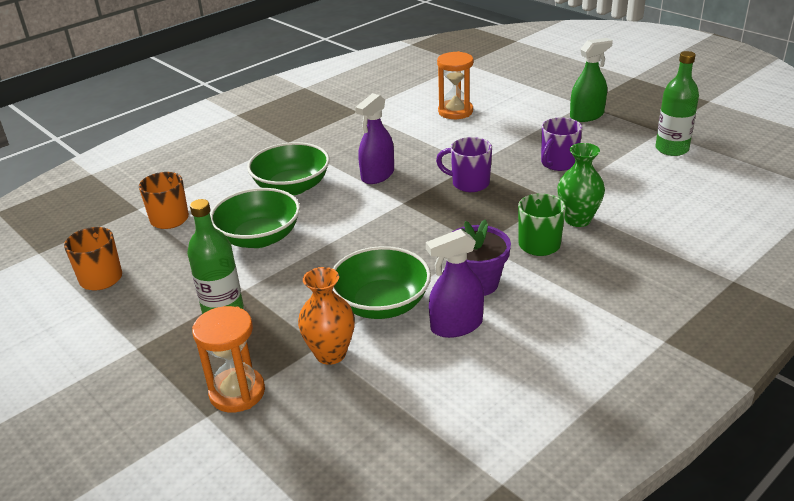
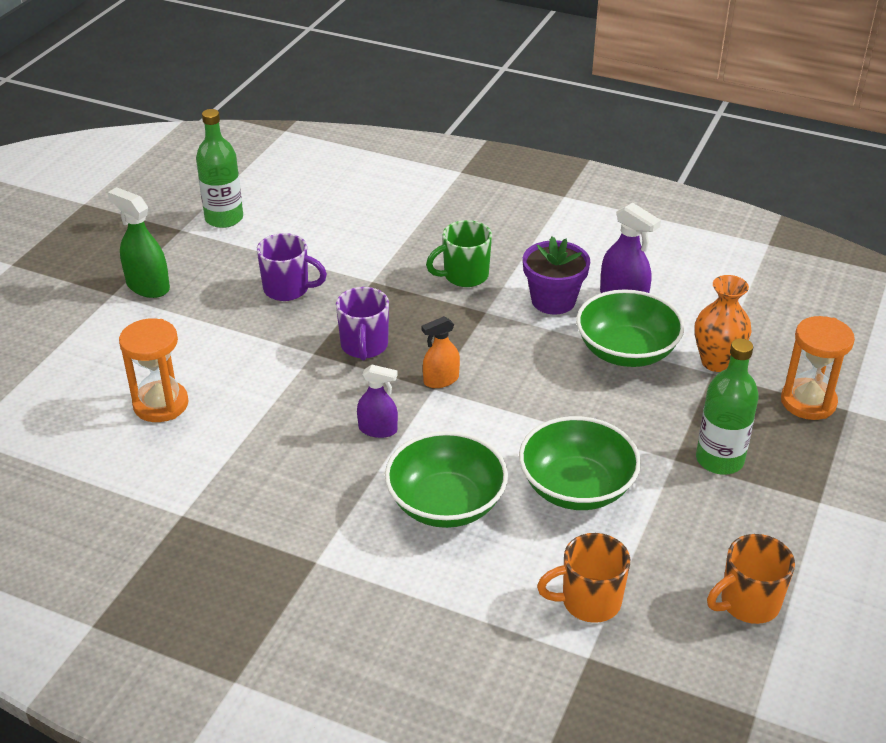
camera: 115 degrees left, 5 degrees up
purple spray bottle [355,93,394,184] -> purple spray bottle [357,365,398,438], size x0.66
green vase [557,143,605,227] -> none
none -> orange spray bottle [421,316,460,388]

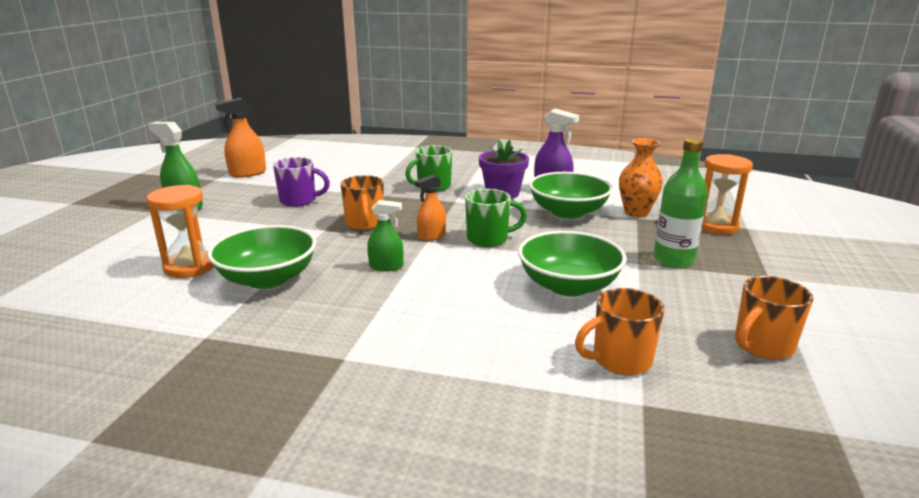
camera: 10 degrees left, 15 degrees down
green bottle [196,109,243,228] -> orange spray bottle [215,98,266,177]
purple mug [336,287,389,361] -> orange mug [340,175,384,230]
purple spray bottle [357,365,398,438] -> green spray bottle [367,200,403,271]
green bowl [385,431,508,528] -> green bowl moved to [207,225,316,289]
none -> green mug [465,189,527,247]

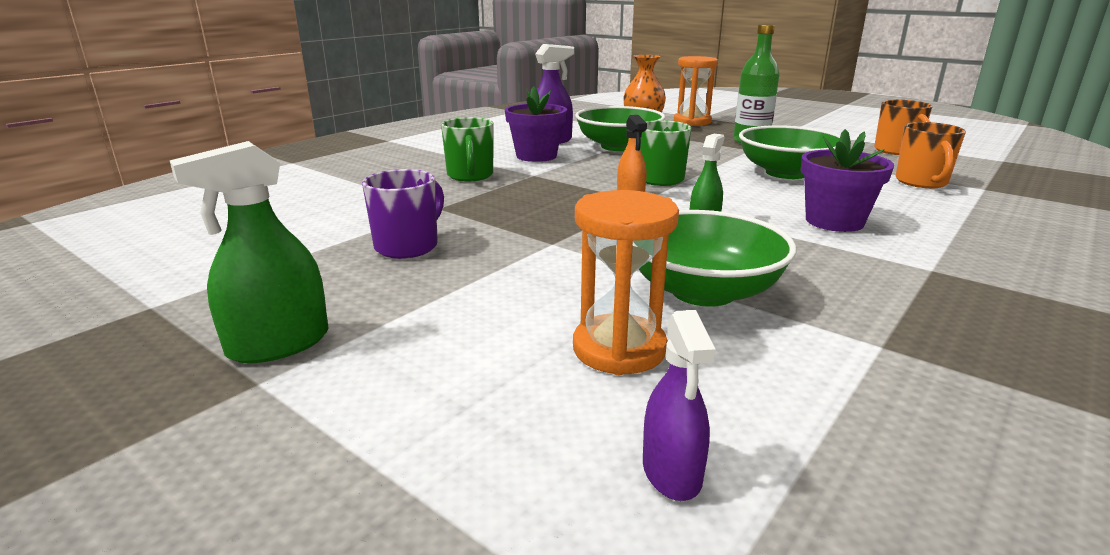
camera: 65 degrees left, 0 degrees up
orange spray bottle [215,98,266,177] -> none
orange mug [340,175,384,230] -> none
none -> purple spray bottle [643,310,716,501]
none -> purple flower pot [801,129,894,232]

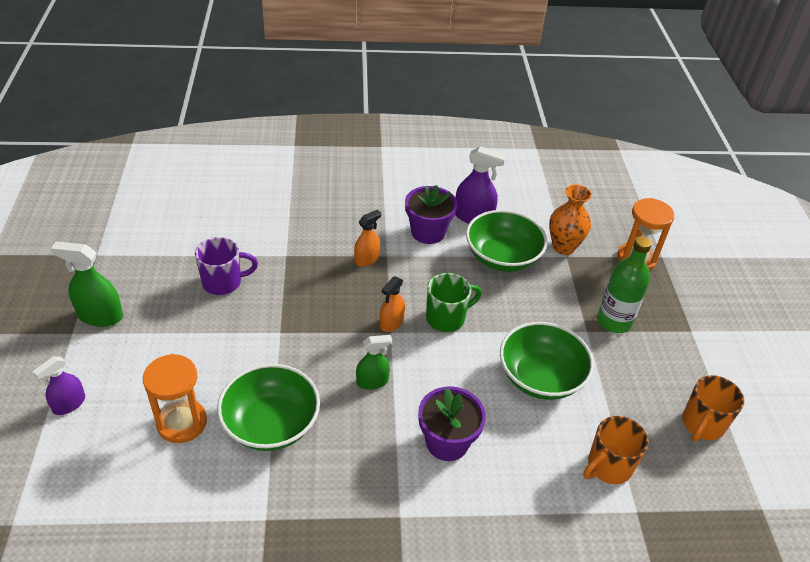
camera: 45 degrees right, 20 degrees up
green mug [441,117,493,181] -> none
purple spray bottle [643,310,716,501] -> purple spray bottle moved to [33,356,85,415]
none -> orange spray bottle [354,210,381,267]

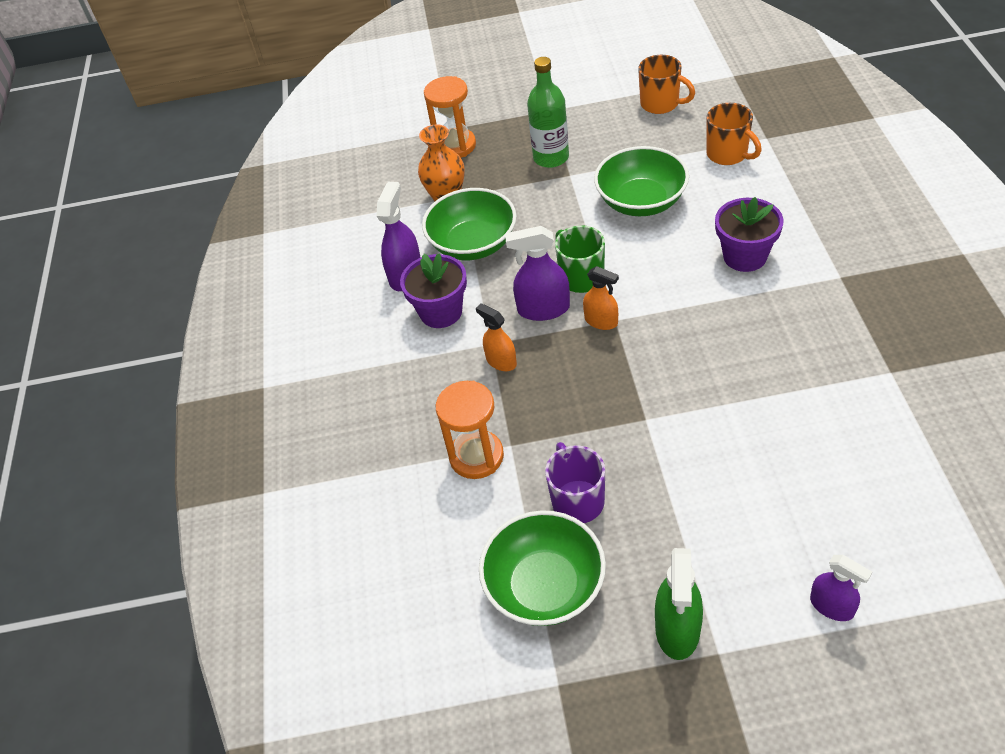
camera: 85 degrees left, 5 degrees up
orange hourglass [143,354,207,443] -> orange hourglass moved to [436,381,504,479]
green bowl [217,364,320,451] -> green bowl moved to [479,510,606,626]
green spray bottle [356,335,392,390] -> none
none -> purple spray bottle [505,226,570,321]

